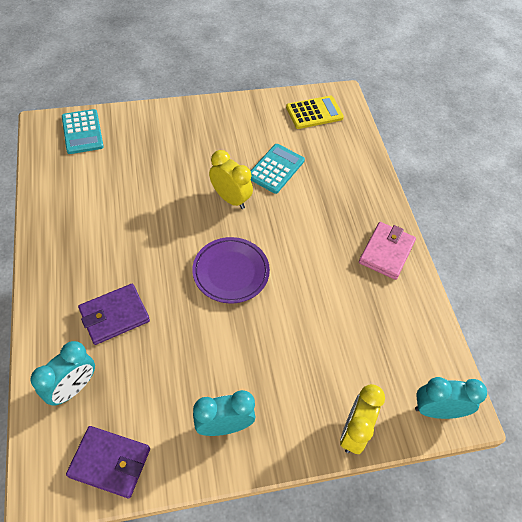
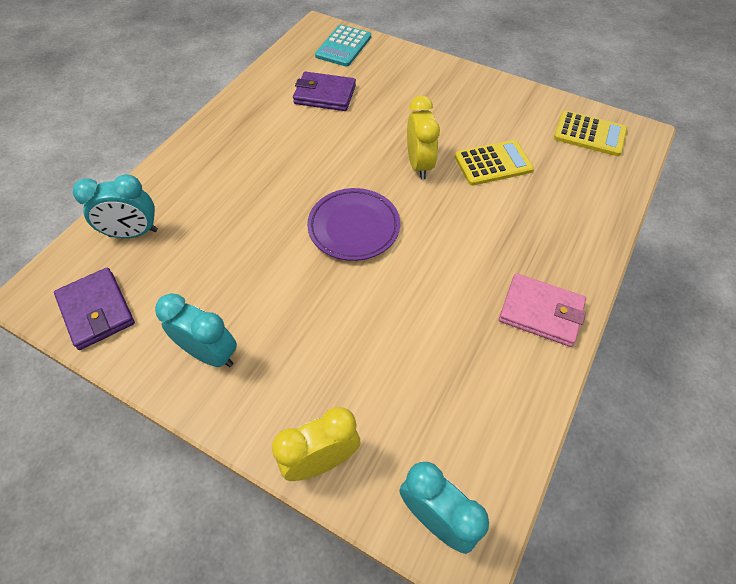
camera: 45 degrees right, 0 degrees up
purple wallet [78,284,150,345] -> purple wallet moved to [293,72,356,111]
turquoise calculator [251,144,305,194] -> yellow calculator [455,140,534,186]
pink wallet [359,222,416,280] -> pink wallet turned 45 degrees clockwise [499,273,586,347]

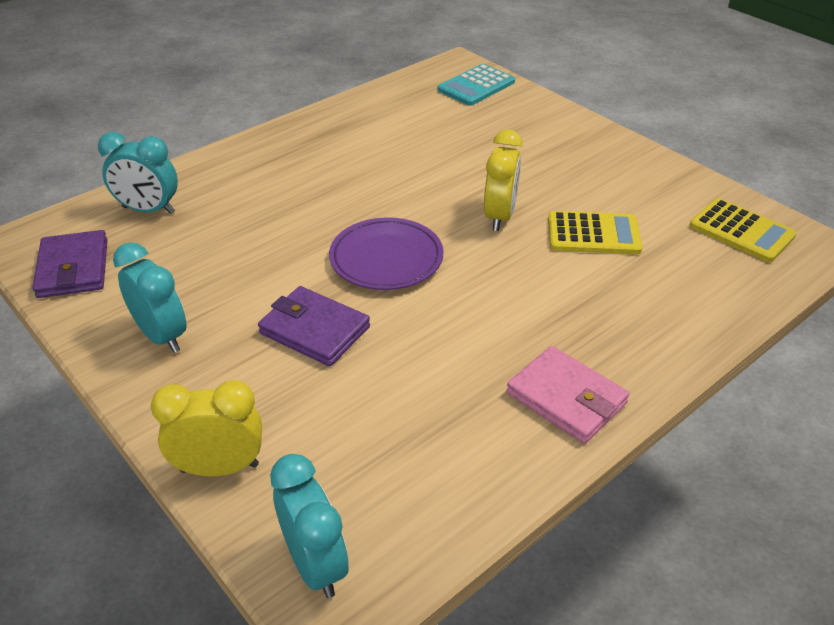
camera: 20 degrees right, 15 degrees down
purple wallet [293,72,356,111] -> purple wallet moved to [258,286,370,366]

